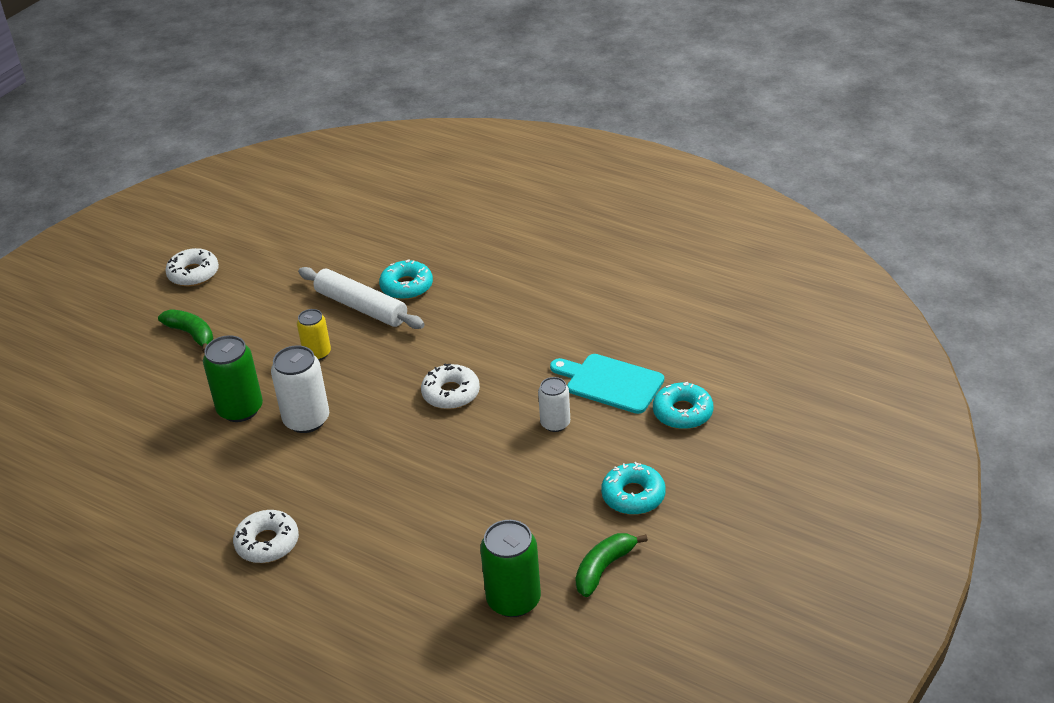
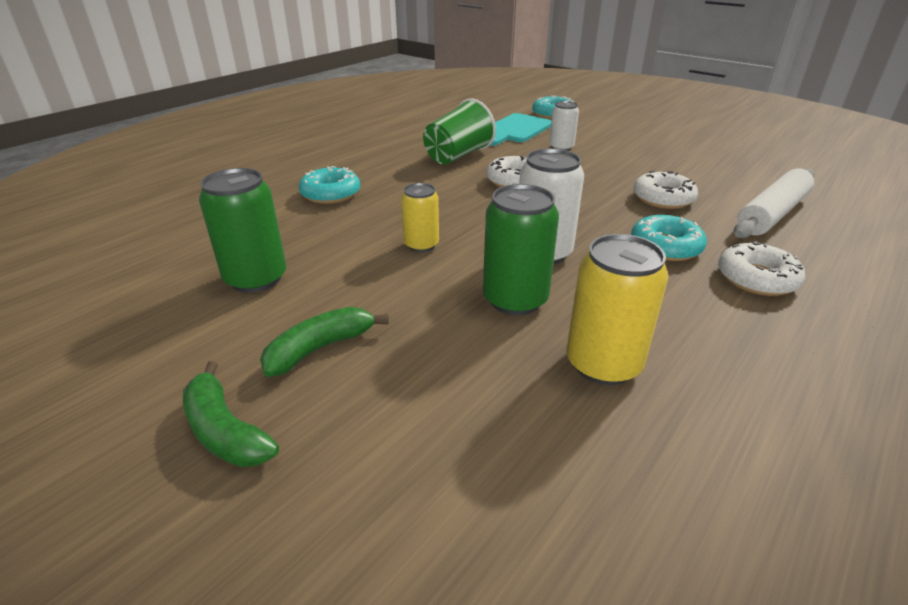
camera: 85 degrees left, 5 degrees down
white donut [165,248,219,286] -> white donut moved to [633,171,698,209]
white rolling pin [298,267,425,329] -> white rolling pin moved to [734,168,814,238]
green can [480,520,541,617] -> green can moved to [199,168,287,293]
green banana [575,533,648,597] -> green banana moved to [183,361,279,467]
turquoise donut [601,462,666,515] -> turquoise donut moved to [631,215,707,261]
none -> green cup [423,98,496,165]
none -> yellow can [566,234,669,385]

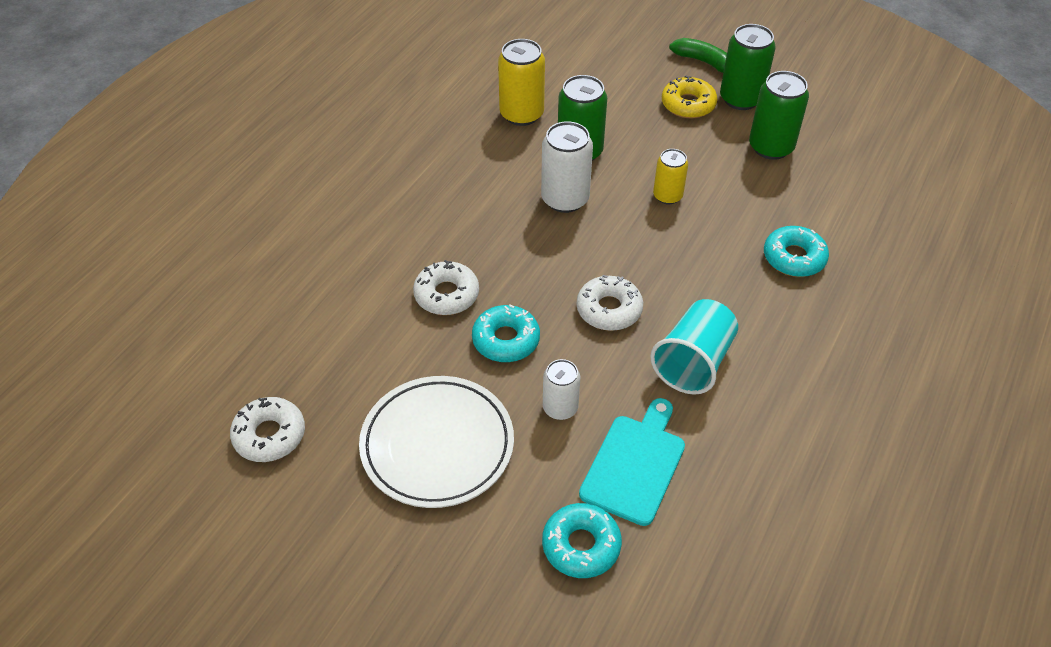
camera: 170 degrees right, 15 degrees up
green banana [260,307,389,377] -> yellow donut [662,76,717,118]
green cup [423,98,496,165] -> turquoise cup [650,299,738,395]
turquoise donut [631,215,707,261] -> turquoise donut moved to [472,304,540,362]
white donut [718,241,805,296] -> white donut moved to [230,397,305,462]
white rolling pin [734,168,814,238] -> none
none -> white plate [359,376,514,508]
none -> green can [720,24,776,110]

